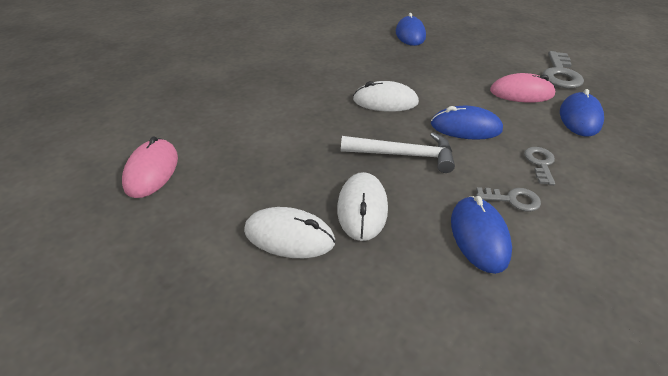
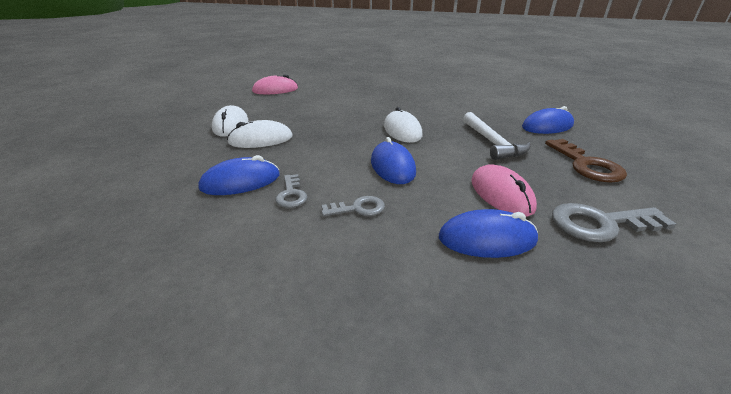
camera: 70 degrees right, 10 degrees down
white hammer [341,133,455,173] -> white hammer moved to [463,112,531,160]
none -> brown key [545,139,627,182]

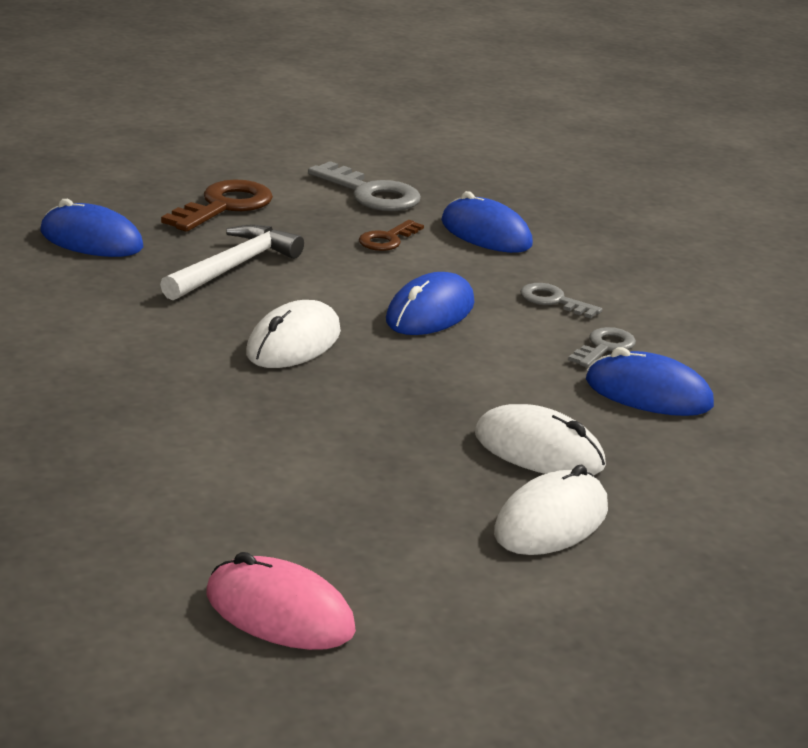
camera: 135 degrees left, 5 degrees down
pink mouse [471,164,537,217] -> brown key [359,220,424,251]

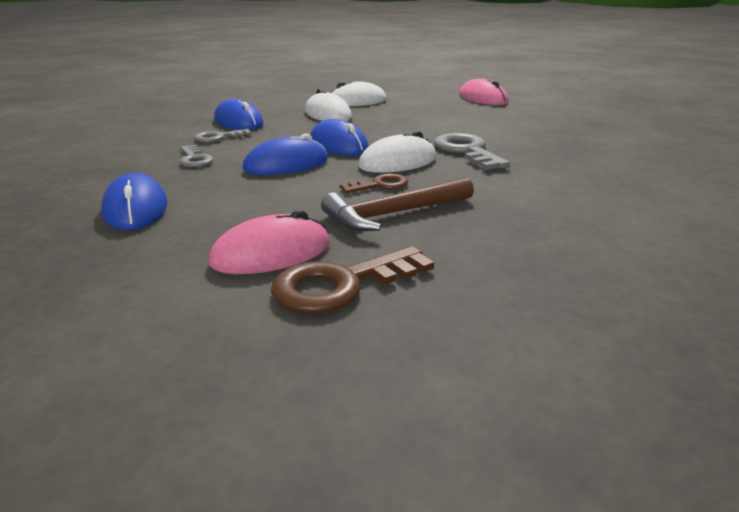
camera: 150 degrees left, 0 degrees up
blue mouse [40,199,143,257] -> blue mouse moved to [310,119,369,156]
white hammer [160,225,304,300] -> brown hammer [321,177,474,231]
grey key [308,161,421,211] -> grey key moved to [434,133,510,170]
brown key [359,220,424,251] -> brown key moved to [340,173,408,193]
none -> pink mouse [209,210,330,274]

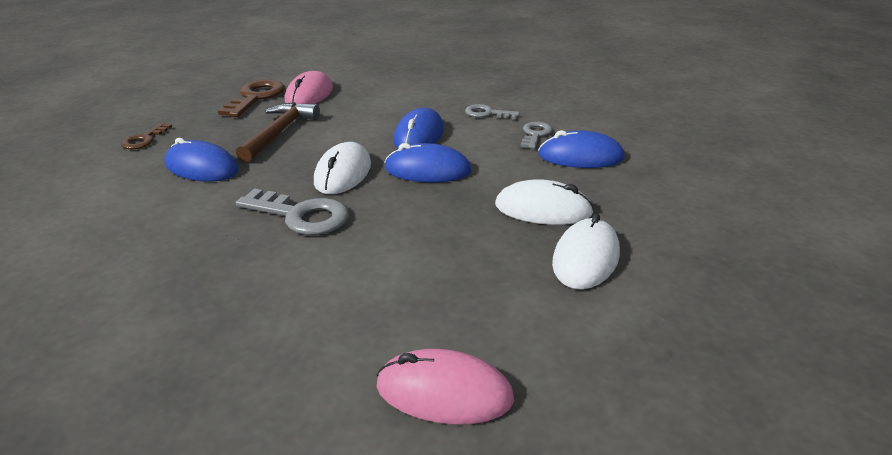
camera: 135 degrees right, 5 degrees up
blue mouse [101,173,168,230] -> blue mouse moved to [164,138,239,182]
brown key [340,173,408,193] -> brown key moved to [121,123,172,149]

